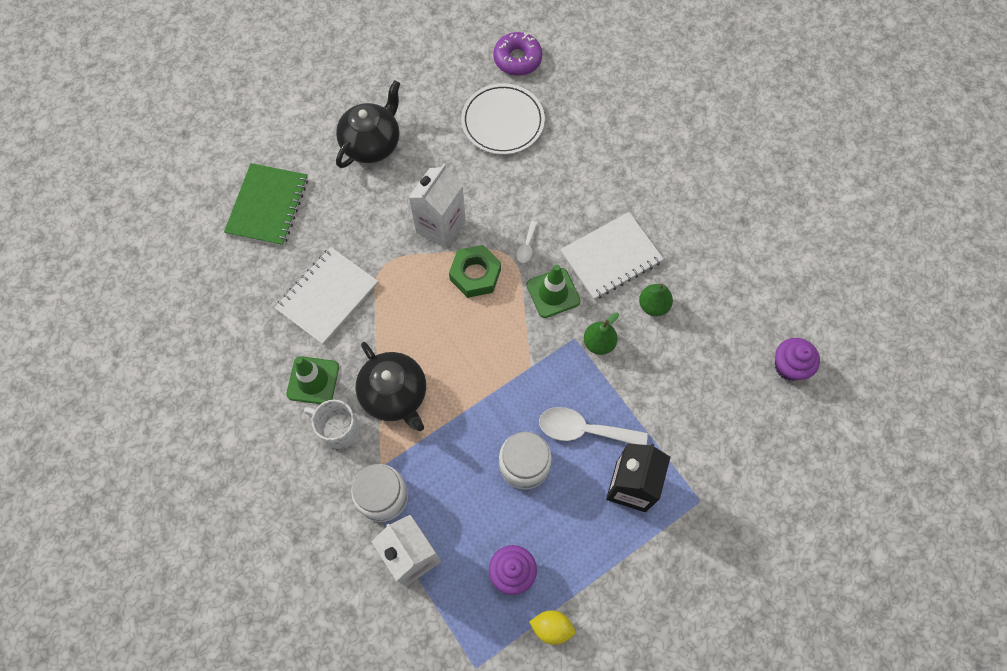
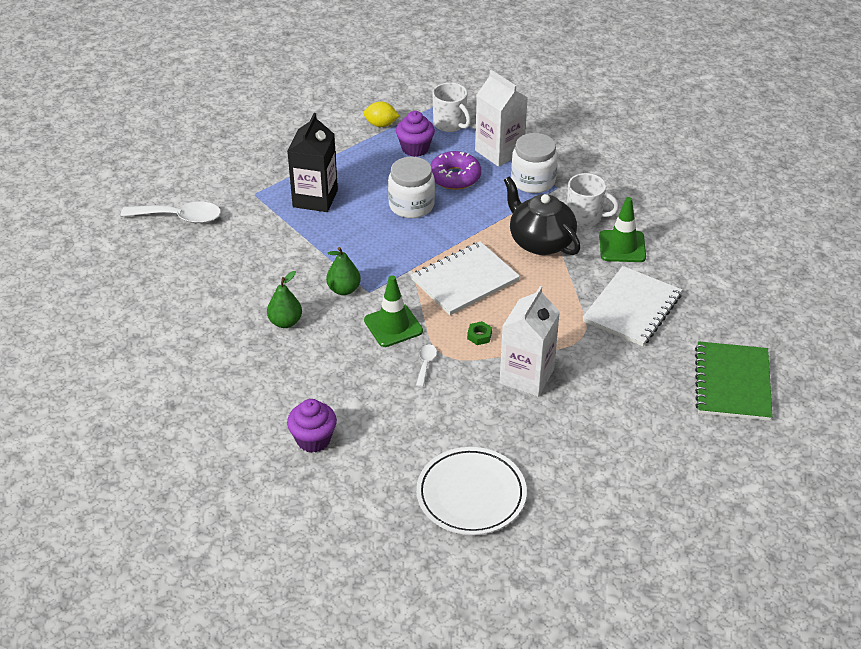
camera: 175 degrees right, 25 degrees down
black teapot [336,80,400,168] -> none
green nut [449,245,501,298] -> green nut [467,321,492,345], size x0.45
purple donut [493,32,543,76] -> purple donut moved to [430,151,481,190]
white spoon [539,407,648,445] -> white spoon moved to [121,201,221,223]
white notebook [560,212,664,300] -> white notebook moved to [411,241,520,315]
purple cupcake [775,338,820,381] -> purple cupcake moved to [287,399,337,453]
none -> white mug [433,83,471,132]

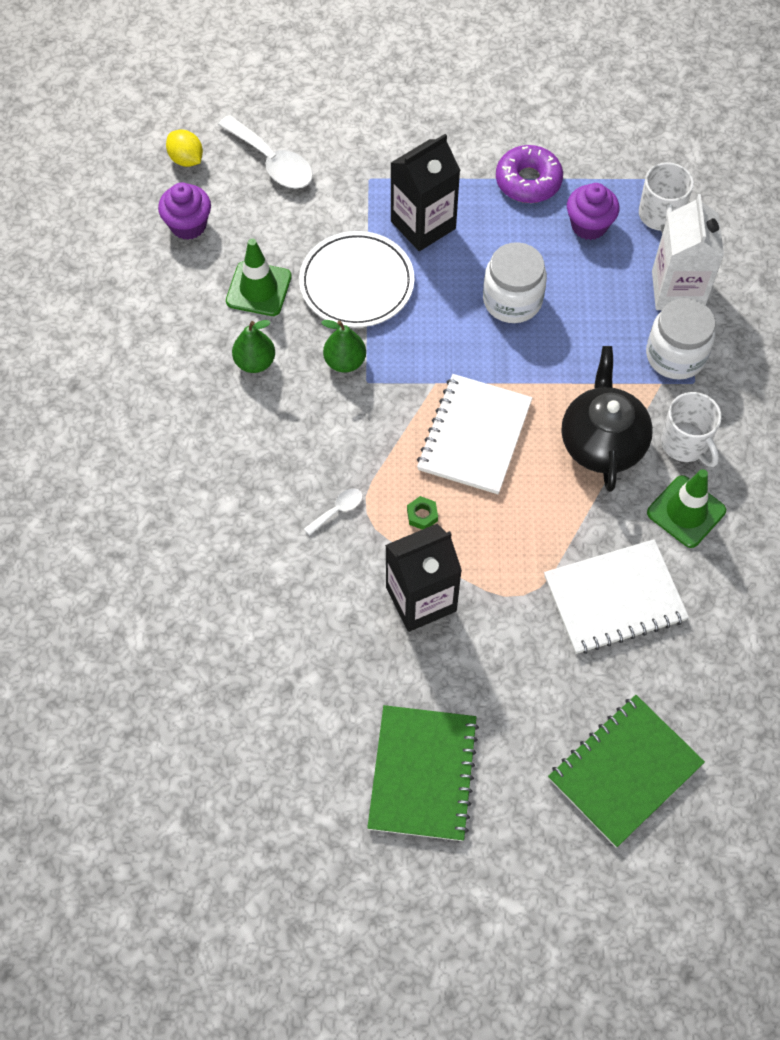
camera: 40 degrees right, 20 degrees up
purple cupcake [287,399,337,453] -> purple cupcake moved to [158,182,211,240]
yellow lemon [363,102,399,127] -> yellow lemon moved to [166,130,203,167]
green traffic cone [364,275,423,347] -> green traffic cone moved to [226,239,292,316]
white notebook [411,241,520,315] -> white notebook turned 75 degrees counterclockwise [417,374,532,494]
white plate [416,447,527,535] -> white plate moved to [299,231,414,327]
purple donut [430,151,481,190] -> purple donut moved to [496,145,563,203]
white carton [500,286,560,397] -> black carton [385,524,462,632]
none -> green notebook [367,705,479,841]

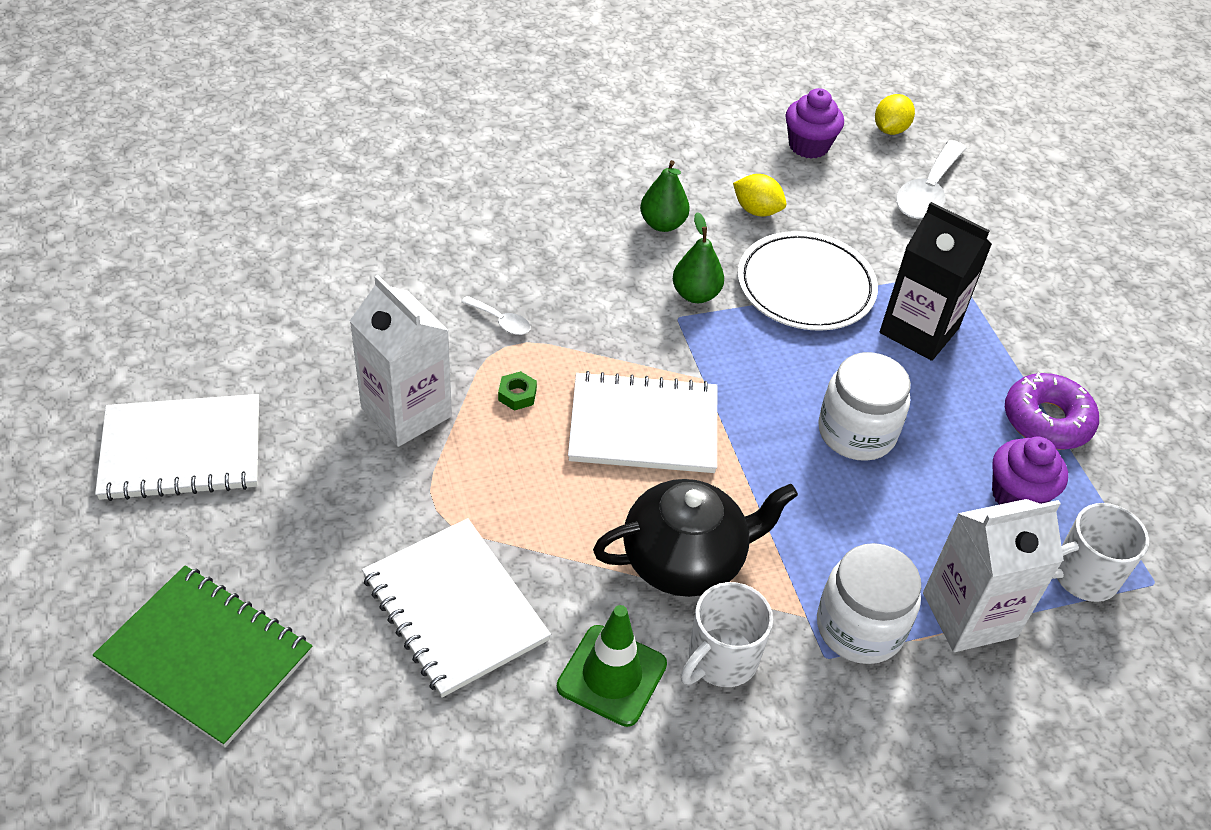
camera: 70 degrees right, 15 degrees down
green traffic cone [226,239,292,316] -> yellow lemon [733,174,787,217]
green notebook [367,705,479,841] -> white notebook [95,394,259,501]
black carton [385,524,462,632] -> white carton [350,275,452,447]

